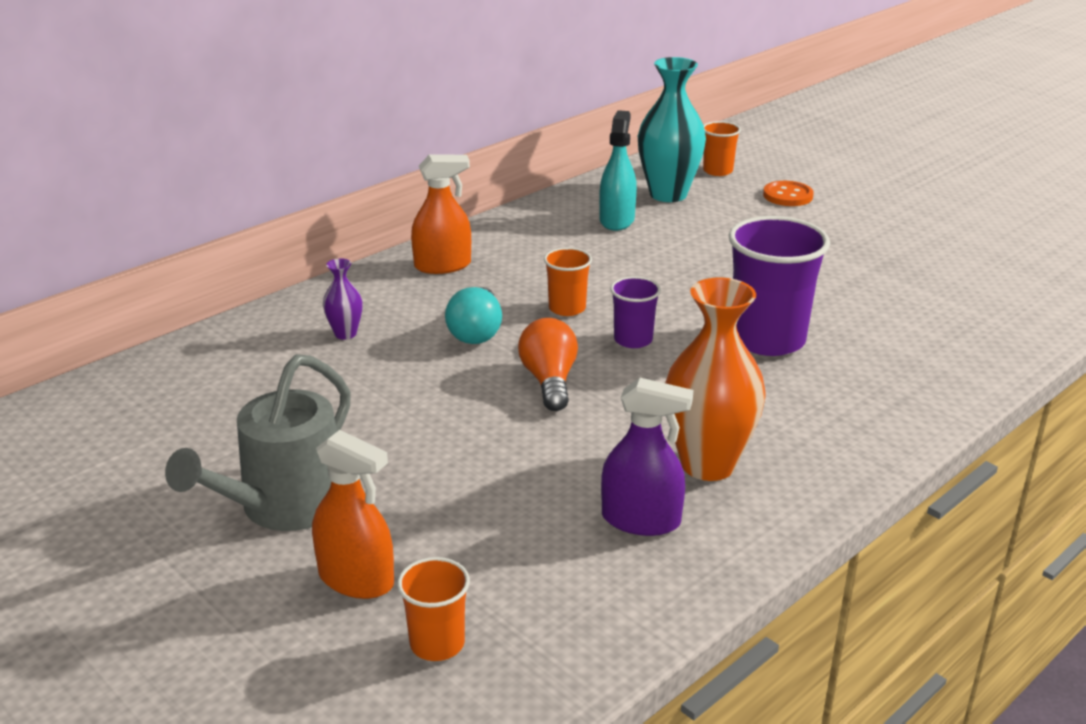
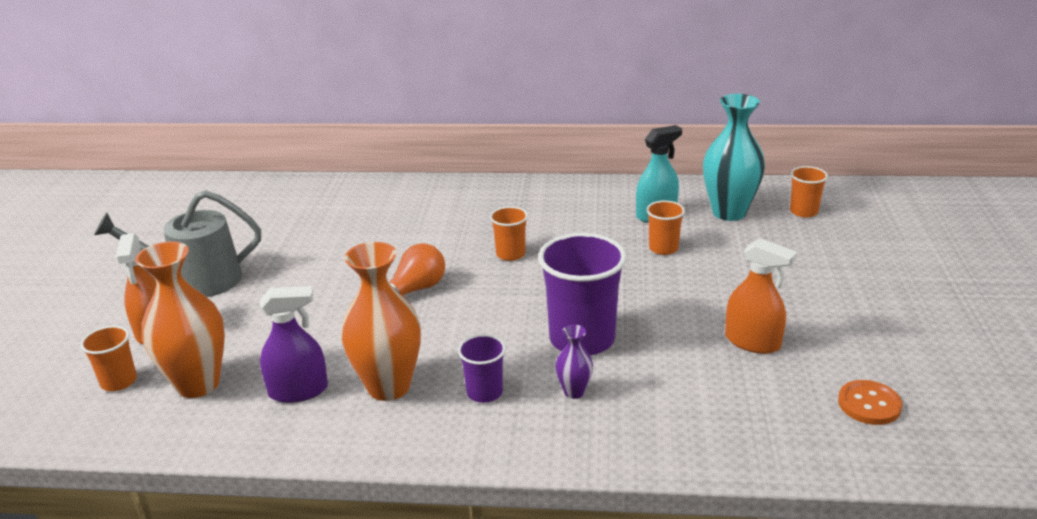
camera: 50 degrees right, 0 degrees up
purple vase [323,258,363,340] -> purple vase moved to [555,325,593,399]
orange spray bottle [411,154,471,274] -> orange spray bottle moved to [725,238,797,354]
turquoise light bulb [445,287,502,344] -> none
purple spray bottle [601,378,693,536] -> purple spray bottle turned 75 degrees counterclockwise [260,286,328,403]
purple cup [610,277,661,348] -> purple cup moved to [458,334,506,403]
orange button [763,181,814,206] -> orange button moved to [838,380,902,425]
none -> orange vase [135,242,225,398]
none -> orange cup [646,200,685,255]

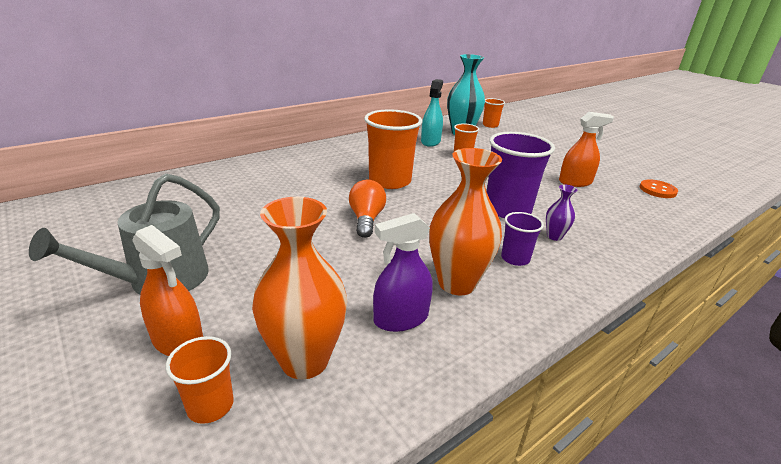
camera: 45 degrees left, 0 degrees up
purple spray bottle [260,286,328,403] -> purple spray bottle turned 150 degrees counterclockwise [373,213,433,332]
orange cup [490,206,528,261] -> orange cup [364,109,422,189], size x1.93

